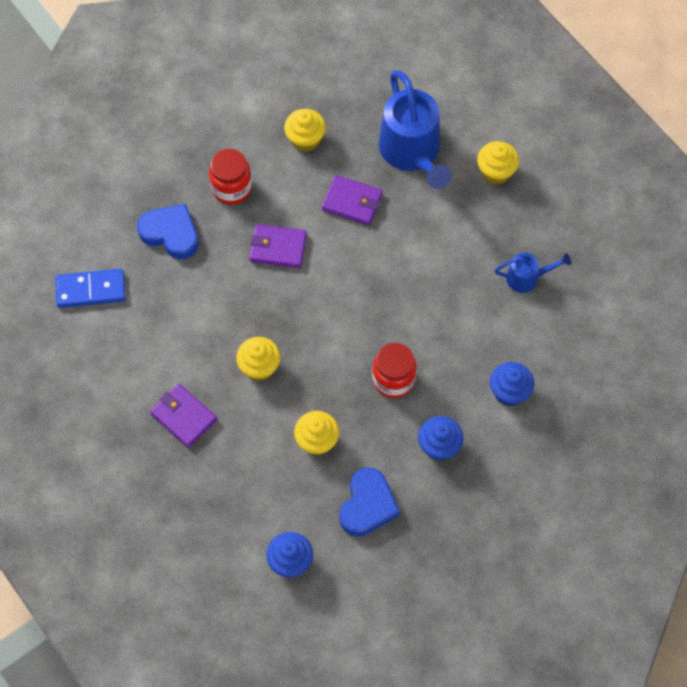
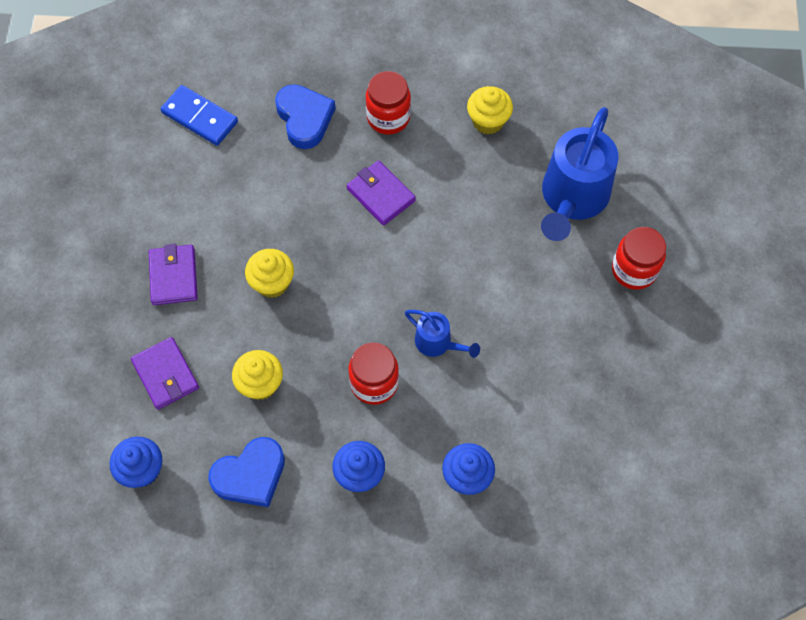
camera: 40 degrees right, 0 degrees up
purple wallet [322,175,383,225] -> purple wallet moved to [131,337,199,410]
yellow cupcake [477,141,519,185] -> red jar [612,227,666,290]
blue watering can [495,253,571,293] -> blue watering can moved to [405,310,480,358]

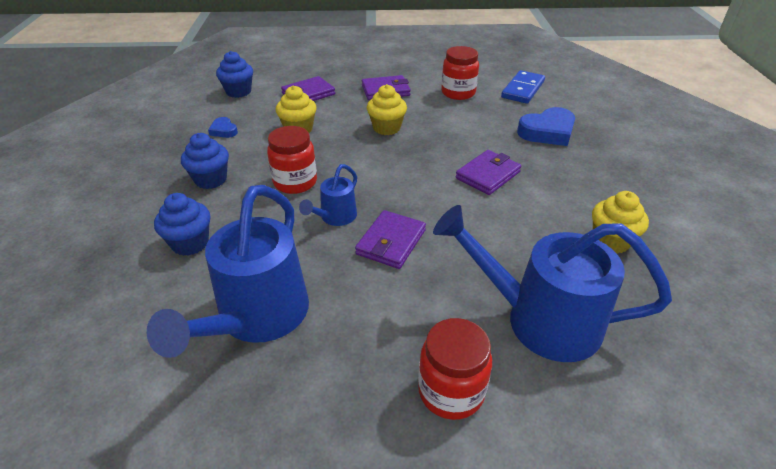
camera: 85 degrees right, 25 degrees down
blue heart [208,437,285,507] -> blue heart [208,117,238,138], size x0.52
red jar [366,71,411,135] -> red jar moved to [441,46,479,100]
none -> blue watering can [147,185,309,358]
none -> purple wallet [355,210,426,269]

